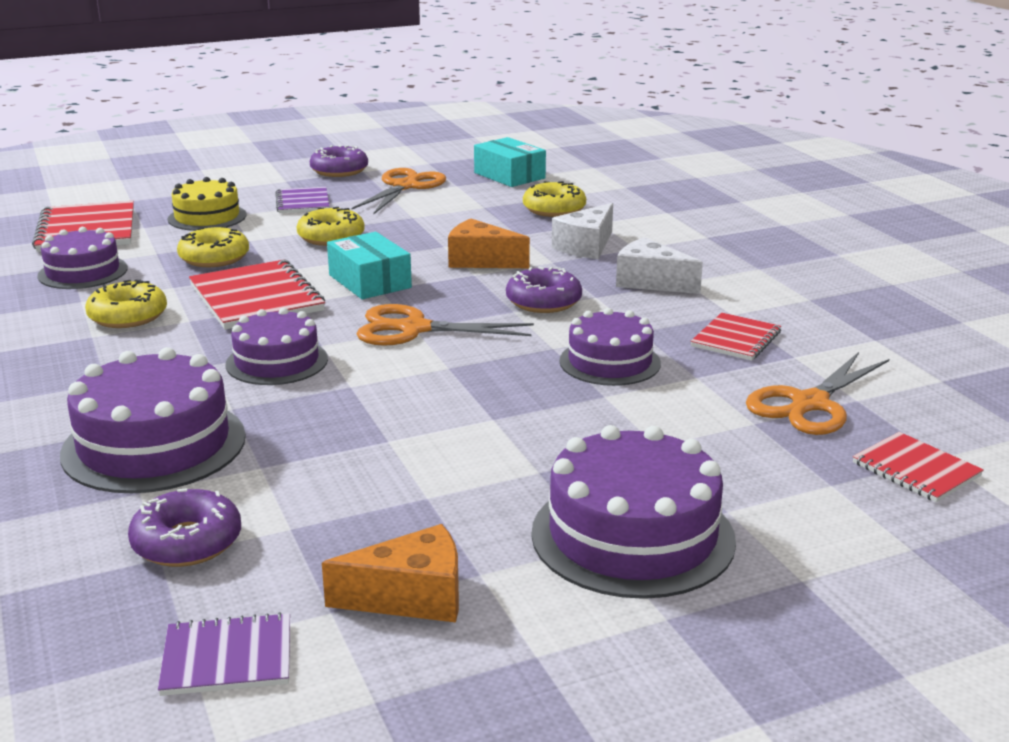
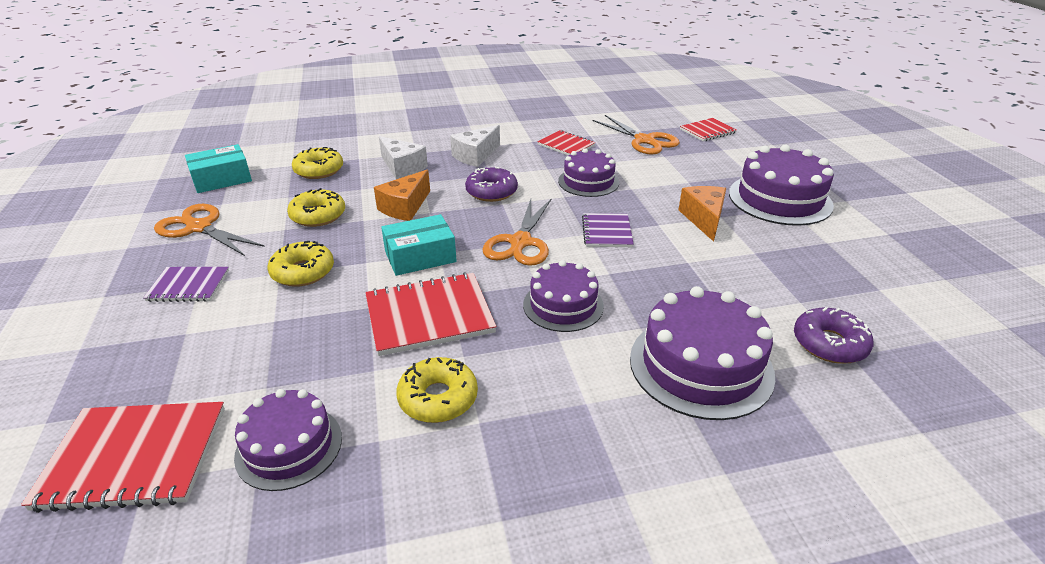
camera: 80 degrees left, 10 degrees up
purple notebook [158,612,290,696] -> purple notebook moved to [582,213,634,247]
yellow cake [168,177,247,231] -> none
yellow donut [177,226,249,267] -> yellow donut moved to [287,188,345,227]
purple donut [310,145,368,177] -> none
orange cheese [322,524,459,622] -> orange cheese moved to [678,186,726,242]

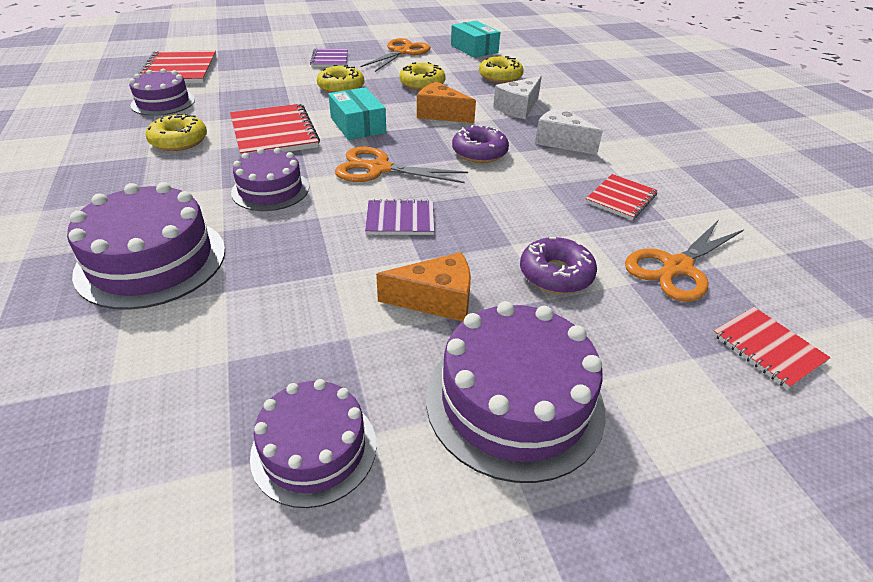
camera: 85 degrees right, 5 degrees up
purple cake [558,148,619,197] -> purple cake moved to [250,379,377,508]
purple donut [794,307,873,364] -> purple donut moved to [520,237,597,294]

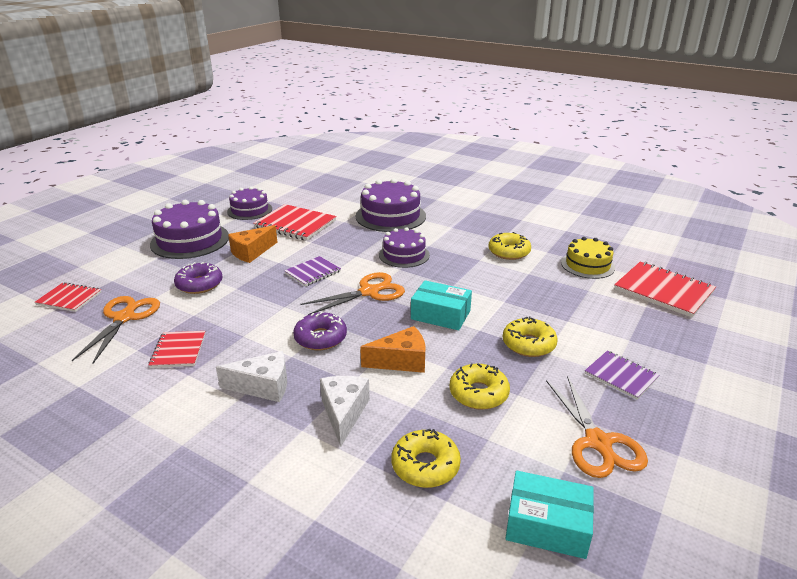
camera: 140 degrees right, 10 degrees down
purple cake [129,69,195,116] -> yellow cake [561,237,615,279]
red notebook [230,104,320,157] -> red notebook moved to [253,204,337,241]

